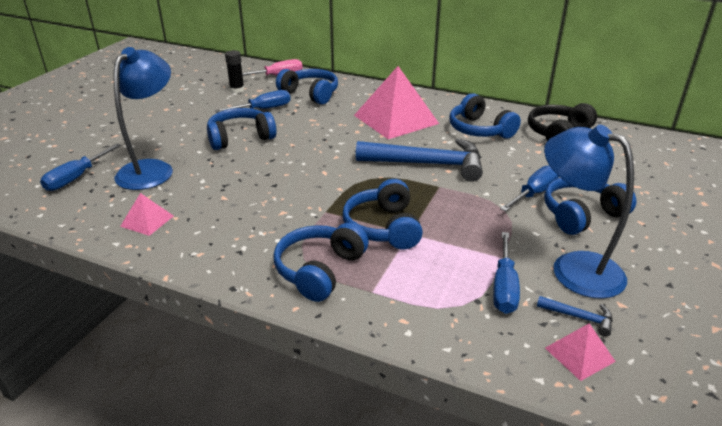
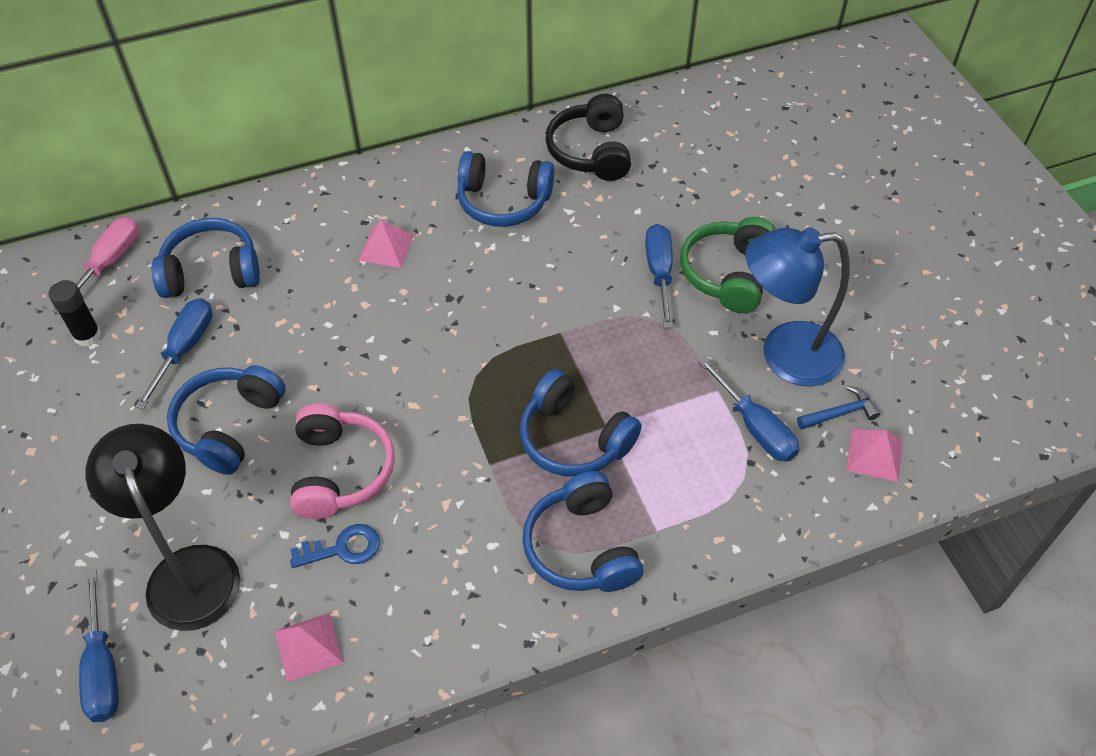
camera: 45 degrees left, 20 degrees up
blue lamp [114,47,173,190] -> black lamp [86,424,240,631]
pink pyramid [354,66,439,139] -> pink pyramid [358,220,414,268], size x0.46
blue hammer [356,138,483,182] -> none
blue headphones [544,178,636,235] -> green headphones [680,217,775,313]
none -> pink headphones [290,404,395,519]
none -> blue key [290,524,380,568]

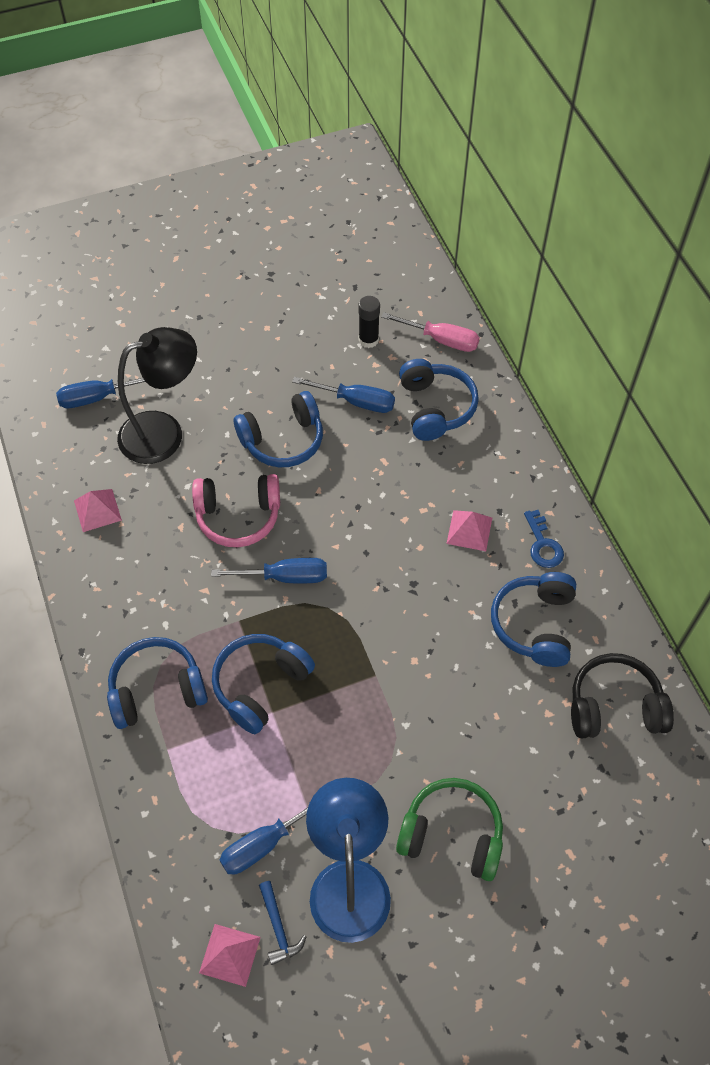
camera: 90 degrees right, 5 degrees up
blue headphones [167,365,286,475] -> blue headphones turned 135 degrees clockwise [234,391,323,467]
blue key [290,524,380,568] -> blue key moved to [524,510,564,568]
blue screwdriver [645,224,673,328] -> blue screwdriver moved to [211,558,327,584]

